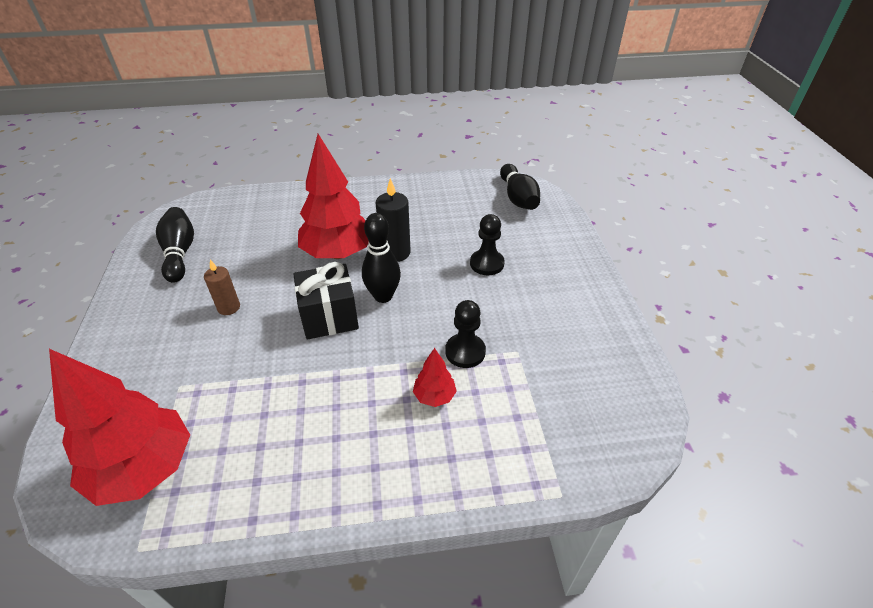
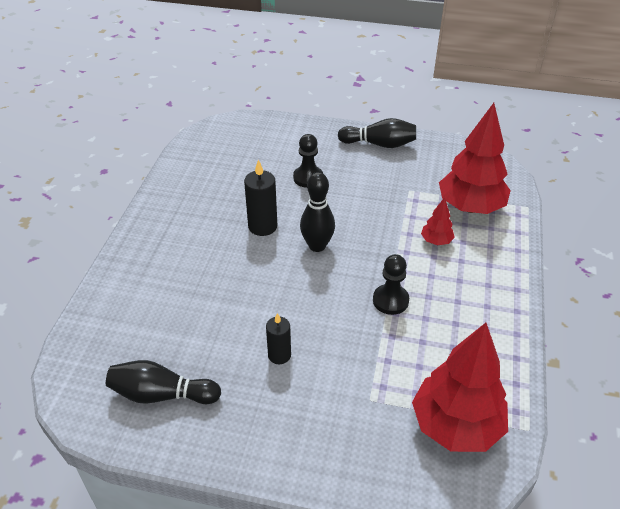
camera: 70 degrees left, 0 degrees up
brown candle [204,260,240,315] -> black candle [266,313,291,364]
black gift [293,262,359,339] -> none
red tree [298,134,369,259] -> red tree moved to [439,103,511,214]
black pawn [445,300,486,368] -> black pawn moved to [373,254,409,315]
black bowling pin [500,164,540,210] -> black bowling pin moved to [338,118,416,148]

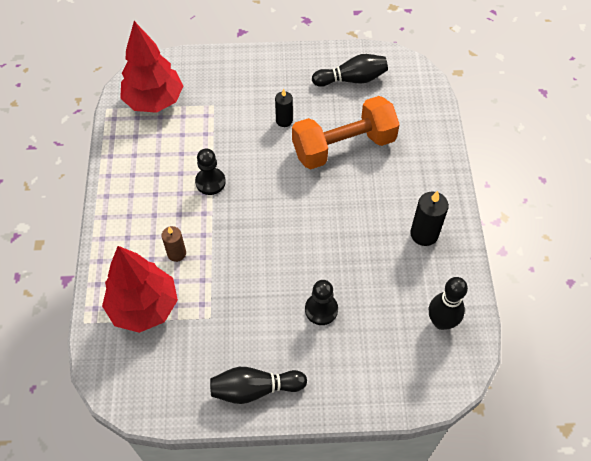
camera: 165 degrees right, 15 degrees up
black candle [244,159,277,236] -> black candle moved to [410,191,449,246]
black bowling pin [300,172,335,252] -> black bowling pin moved to [429,277,468,330]
red tree [421,197,455,245] -> brown candle [161,226,186,262]
none -> orange dumbbell [292,96,400,169]

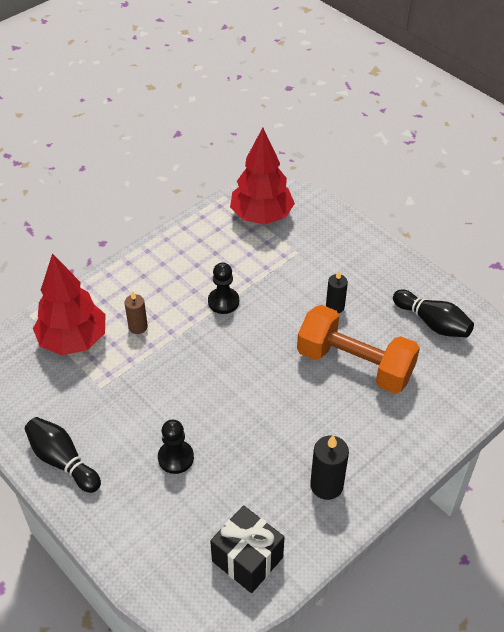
camera: 50 degrees right, 10 degrees down
black bowling pin [429,277,468,330] -> black gift [210,505,284,593]

